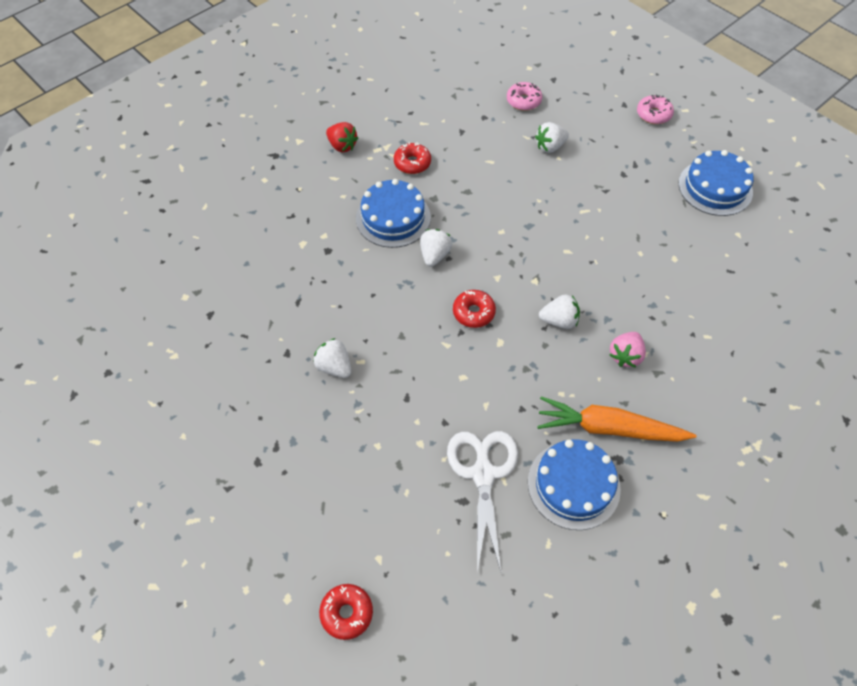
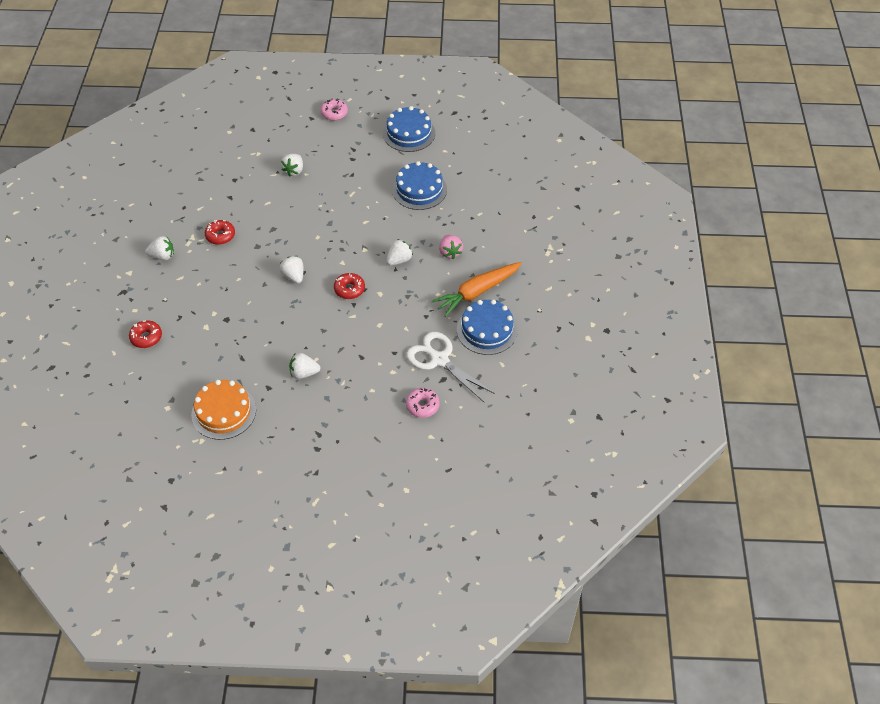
camera: 45 degrees left, 5 degrees down
red donut [319,584,373,640] -> red donut moved to [129,320,162,348]
red strawberry [326,122,358,153] -> white strawberry [145,236,174,260]
blue cake [356,179,431,248] -> blue cake moved to [392,161,447,210]
pink donut [507,82,542,111] -> pink donut moved to [406,388,440,418]
none -> orange cake [191,380,256,440]

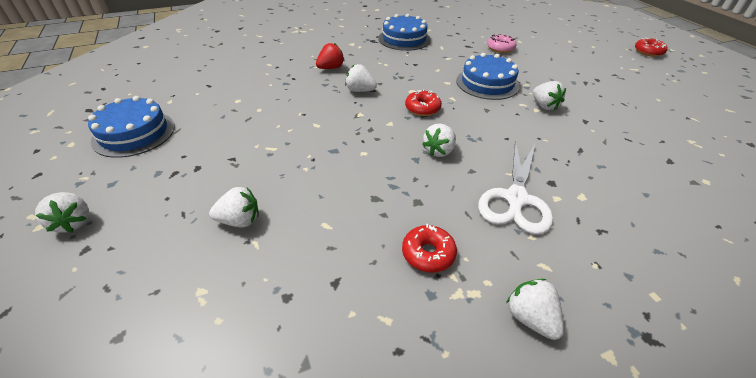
camera: 115 degrees left, 10 degrees down
red donut [129,320,162,348] -> red donut moved to [635,38,668,57]
orange cake [191,380,256,440] -> none
pink donut [320,98,348,120] -> white strawberry [35,192,89,233]
blue cake [392,161,447,210] -> blue cake moved to [456,53,520,100]
white scissors [406,332,495,402] -> white scissors moved to [478,140,553,235]
orange carrot [432,262,522,317] -> none
pink strawberry [439,235,463,259] -> red strawberry [316,43,345,69]

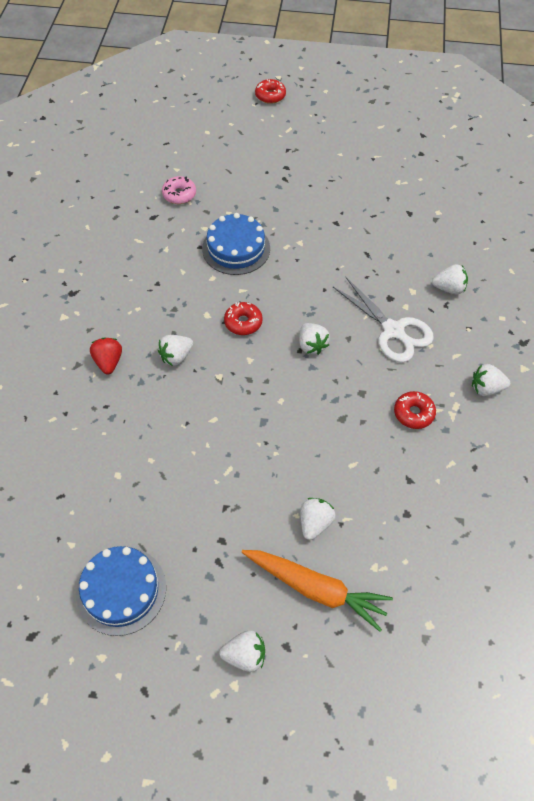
camera: 60 degrees left, 15 degrees up
blue cake [378,14,430,51] -> none
white strawberry [533,81,566,110] -> white strawberry moved to [432,264,468,295]
none -> orange carrot [241,550,393,632]

